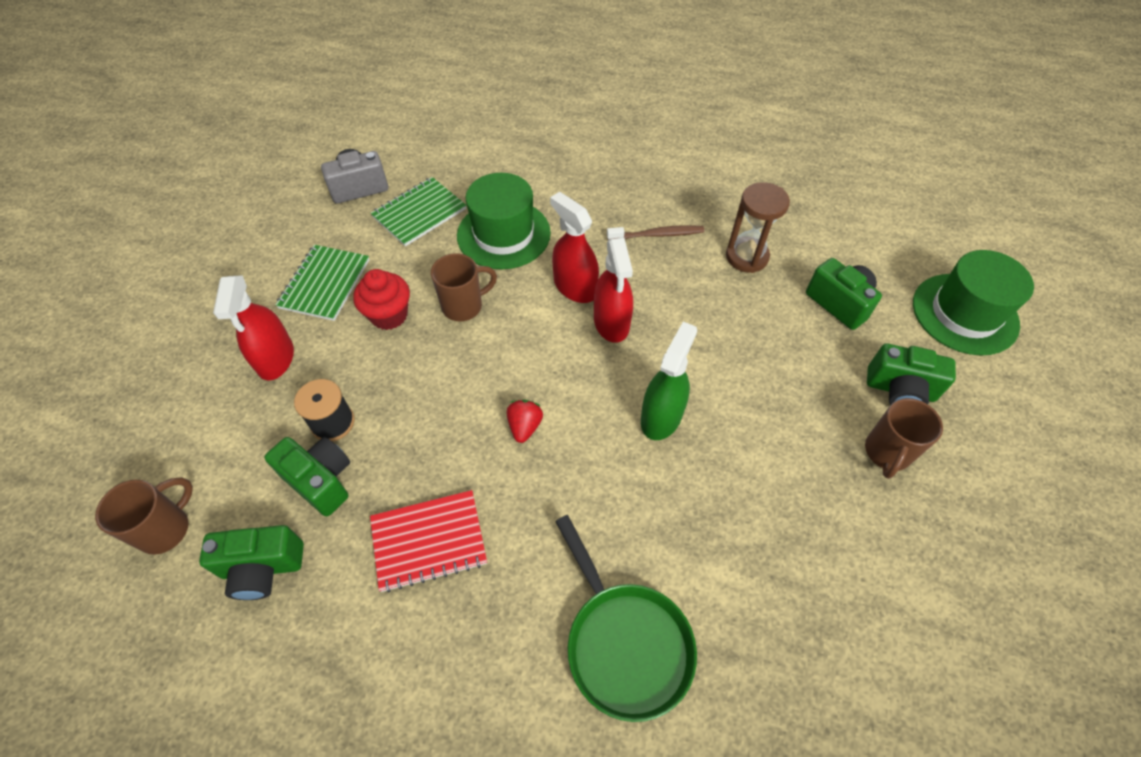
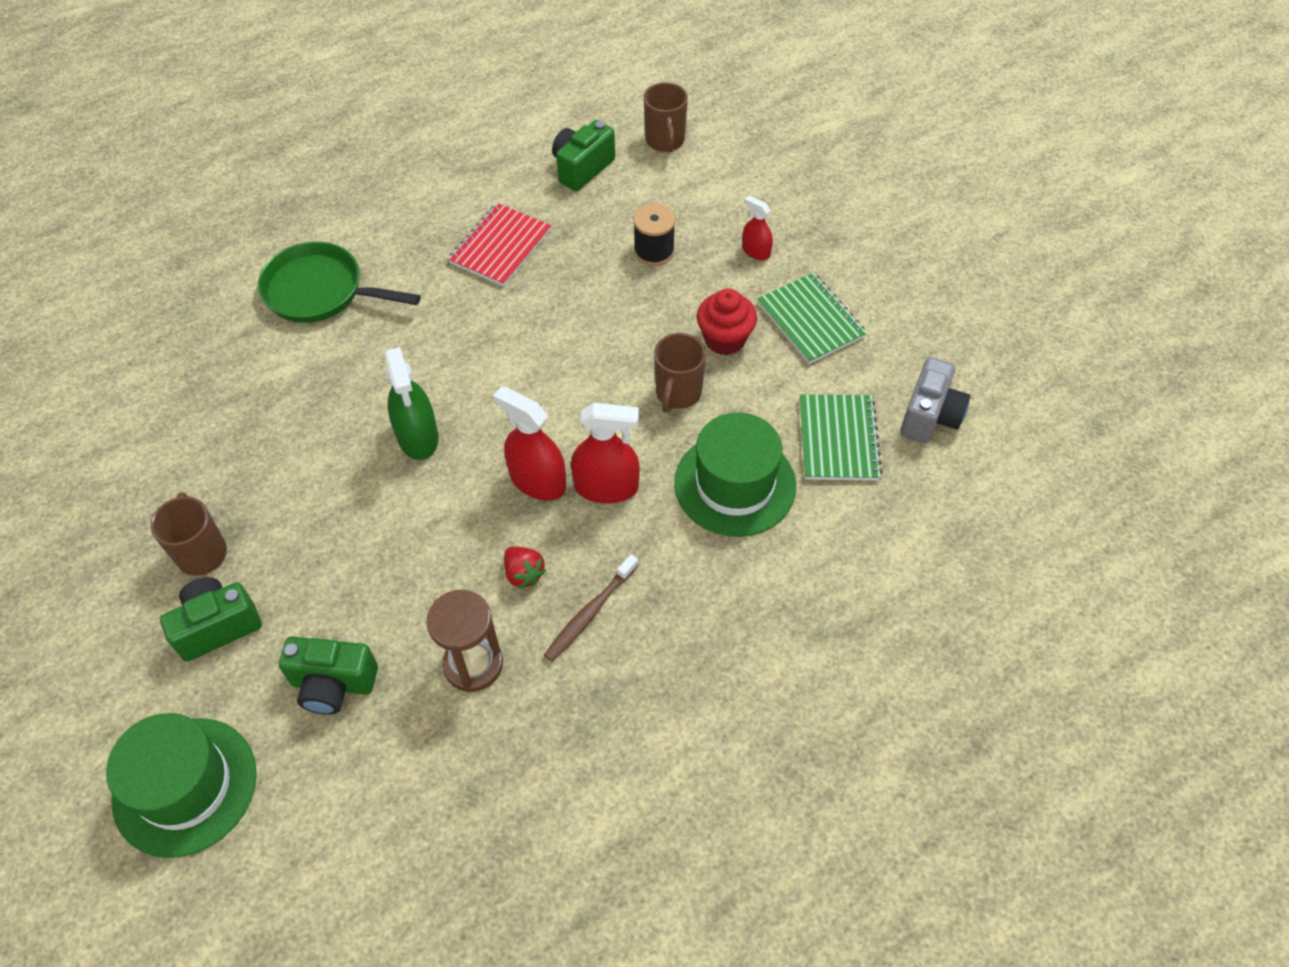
camera: 135 degrees right, 0 degrees up
red spray bottle [213,275,294,381] -> red spray bottle [742,195,773,260], size x0.57
green camera [264,437,350,516] -> none
red strawberry [506,400,543,443] -> red strawberry moved to [504,546,546,589]

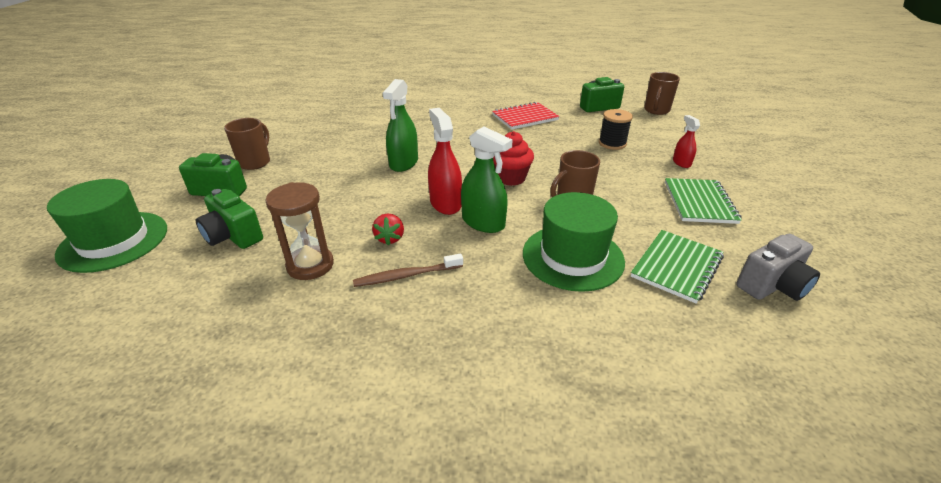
camera: 35 degrees right, 20 degrees down
green pan [258,242,421,323] -> none
red spray bottle [571,403,640,503] -> green spray bottle [461,127,513,233]
red cupcake [697,289,757,355] -> red cupcake moved to [493,131,534,186]

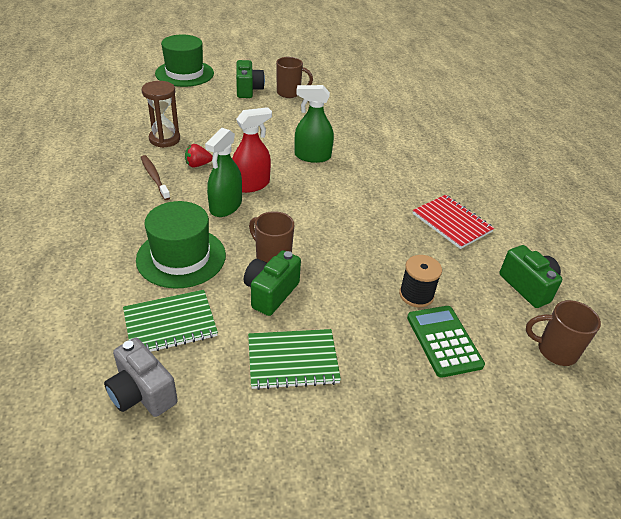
camera: 75 degrees right, 5 degrees up
green camera [196,189,263,249] -> green camera moved to [244,250,301,316]
red cupcake [493,131,534,186] -> none
green notebook [631,230,724,304] -> green notebook turned 45 degrees counterclockwise [123,290,218,352]
red spray bottle [673,115,700,168] -> none
none -> green calculator [407,306,485,378]

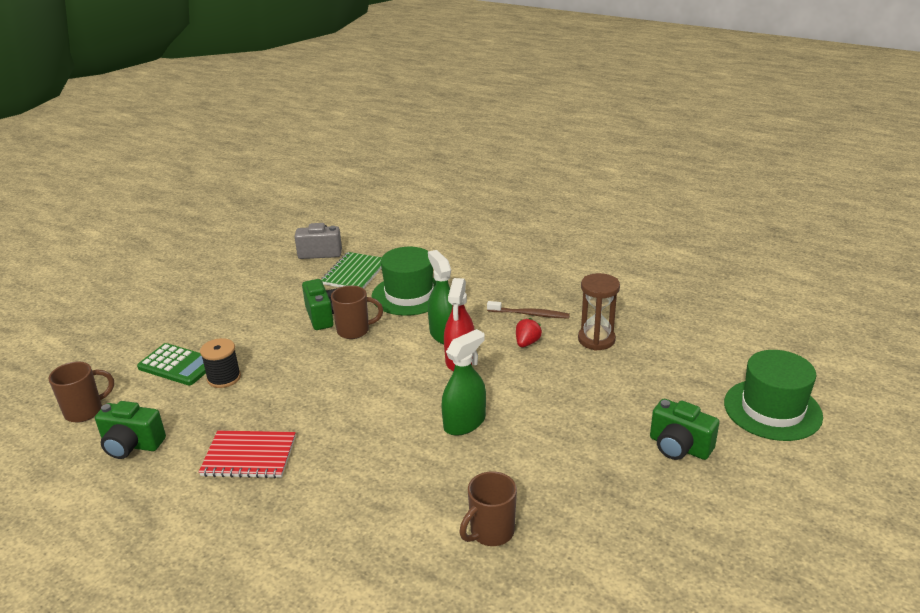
camera: 135 degrees right, 10 degrees down
green notebook [248,329,341,390] -> none
brown mug [276,57,313,98] -> brown mug moved to [459,471,517,546]

